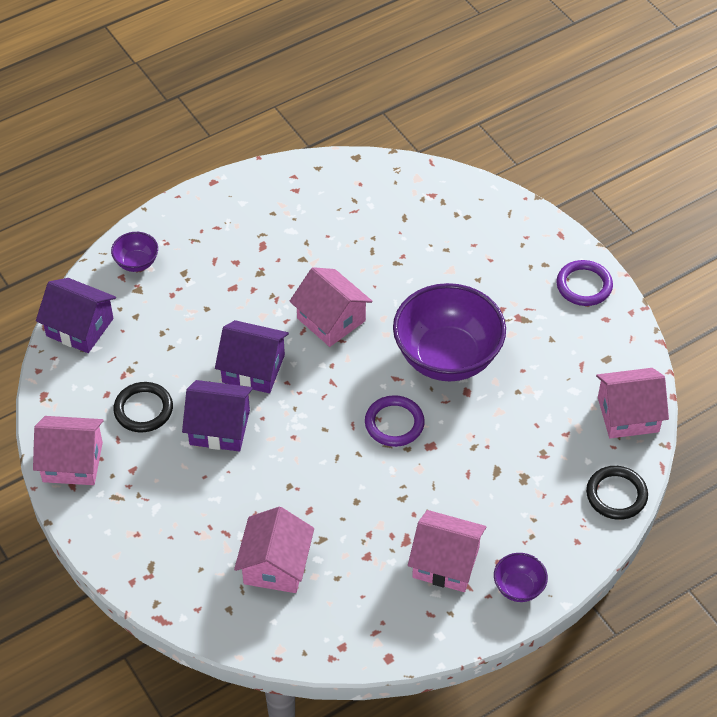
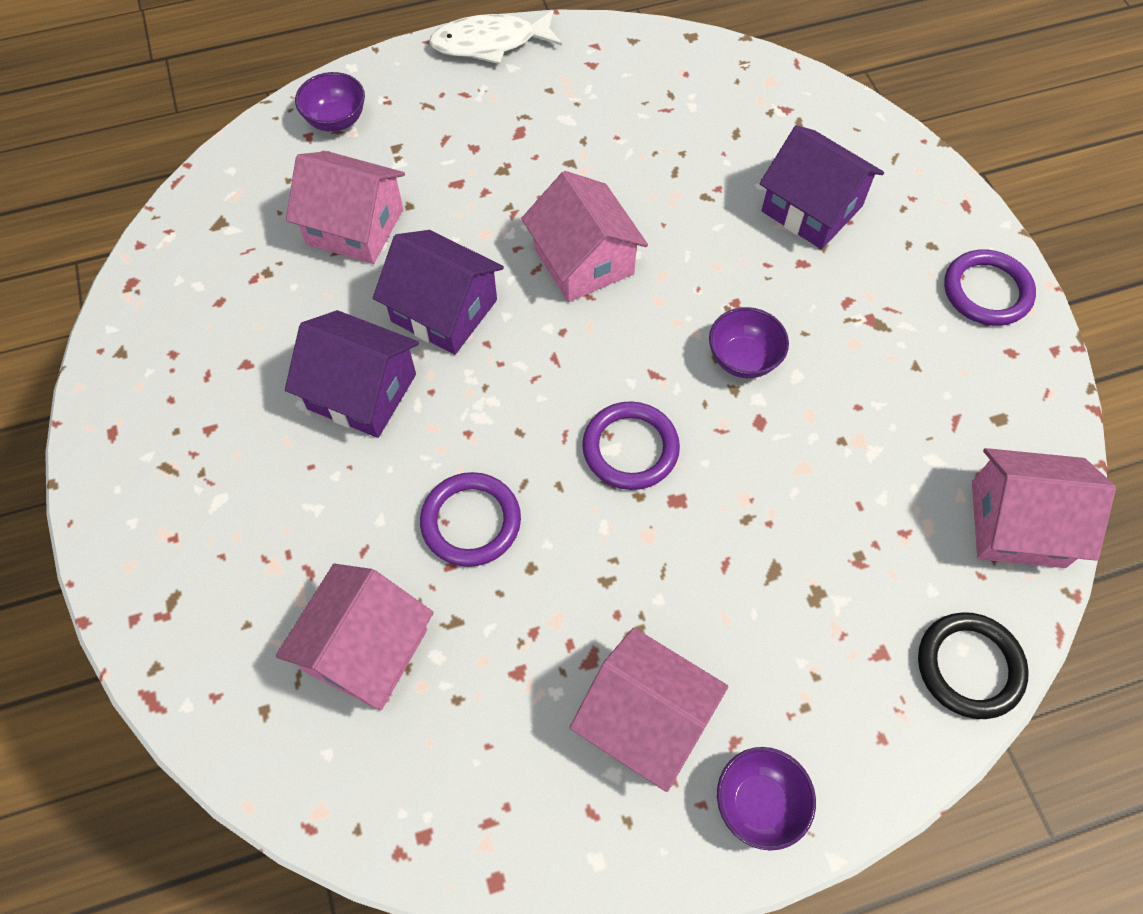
camera: 15 degrees right, 10 degrees up
pink house [33,416,104,485] -> pink house moved to [286,151,405,264]
purple house [36,278,116,353] -> purple house moved to [759,125,884,249]
black ring [113,382,173,432] -> none
purple bowl [393,283,506,381] -> purple bowl [709,307,789,378], size x0.44
none -> purple ring [420,472,521,567]
none -> white fish [429,10,562,64]

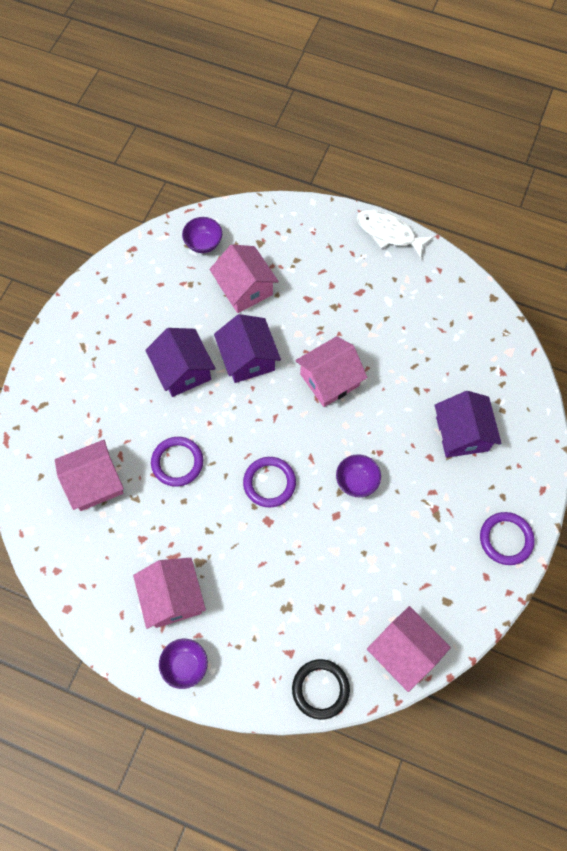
camera: 40 degrees right, 5 degrees up
purple bowl [295,72,365,132] -> purple bowl moved to [182,217,222,253]
pink house [521,171,648,302] -> pink house turned 45 degrees clockwise [295,336,367,407]

